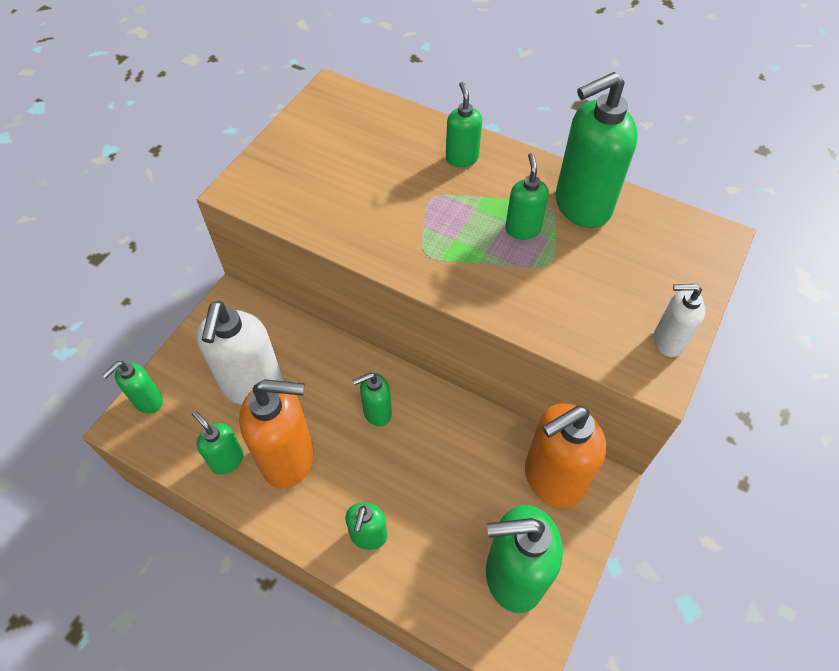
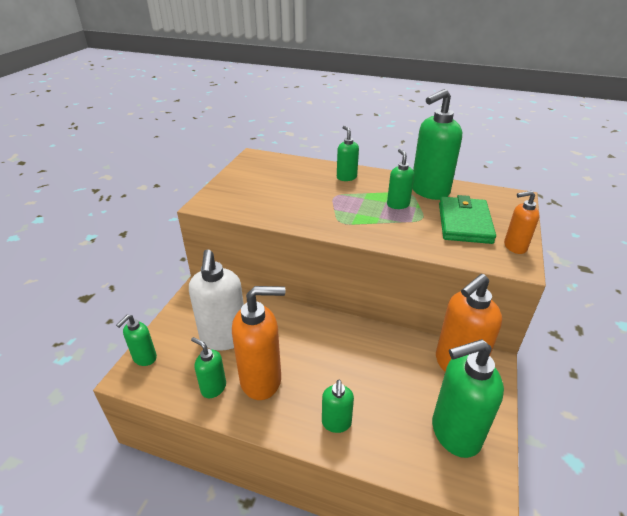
camera: 10 degrees left, 20 degrees down
green soap dispenser [353,373,392,427] -> none
white soap dispenser [654,284,706,357] -> orange soap dispenser [504,191,539,254]
none -> green wallet [439,195,496,244]

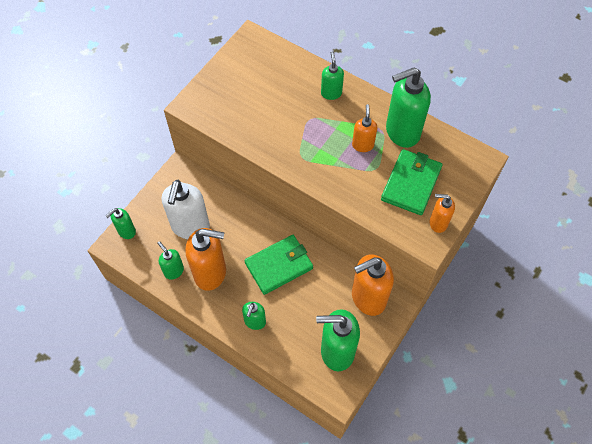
camera: 15 degrees right, 25 degrees up
green soap dispenser [387,149,414,209] -> orange soap dispenser [352,104,377,152]
none -> green wallet [245,235,313,295]

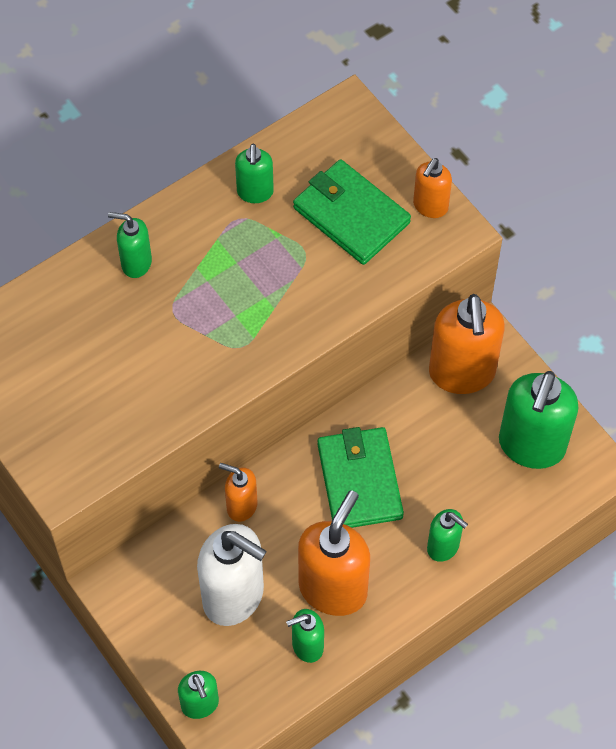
camera: 70 degrees left, 0 degrees up
orange soap dispenser [352,104,377,152] -> orange soap dispenser moved to [219,463,258,522]
green soap dispenser [386,67,431,148] -> green soap dispenser [235,144,274,203], size x0.53

